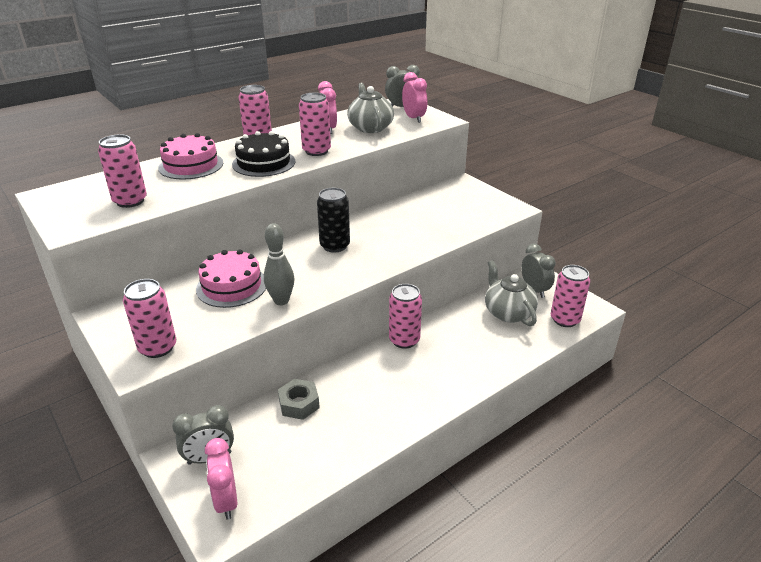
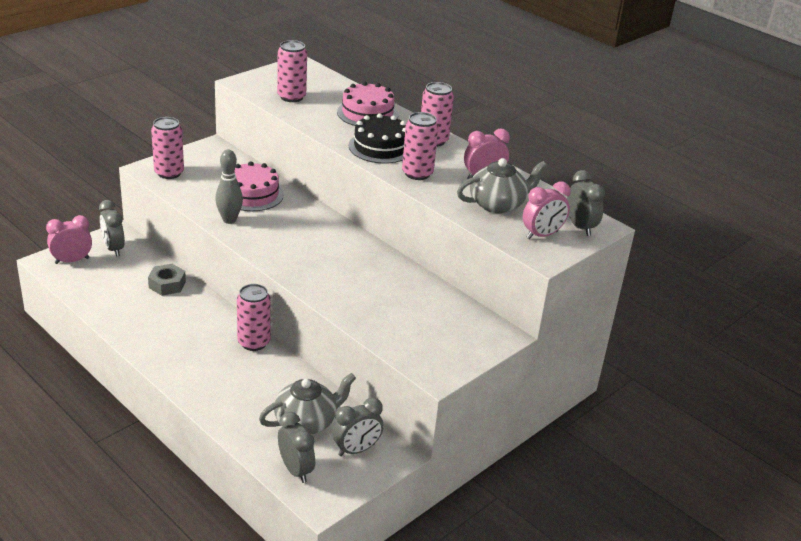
camera: 80 degrees right, 0 degrees up
black can [317,188,350,253] -> none
pink can [551,265,590,327] -> grey clock [278,412,315,483]

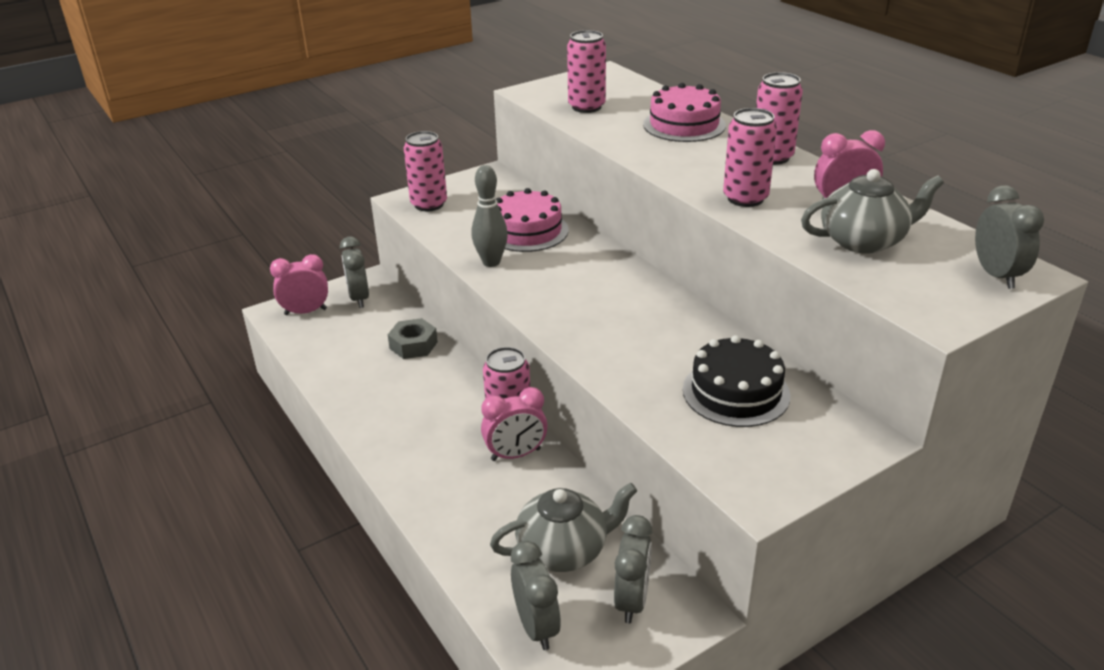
camera: 15 degrees right, 0 degrees up
grey clock [332,398,384,456] -> grey clock turned 60 degrees counterclockwise [614,515,652,624]
black cake [349,113,406,163] -> black cake moved to [683,335,791,427]
pink clock [523,182,571,239] -> pink clock moved to [481,387,548,461]

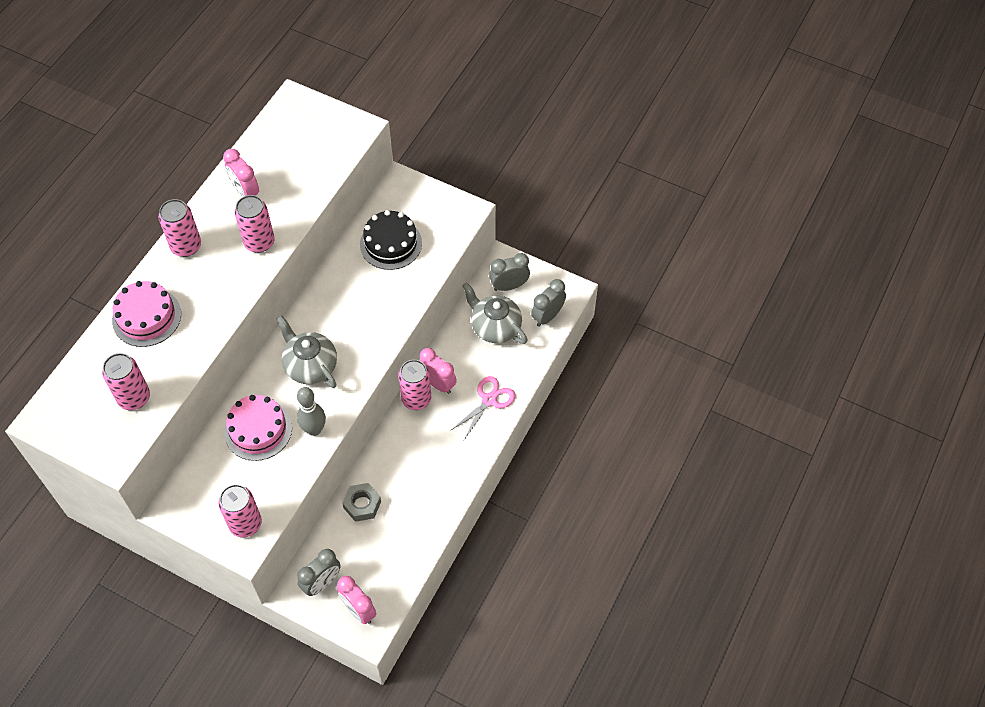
camera: 120 degrees left, 25 degrees up
grey teapot [801,169,944,254] -> grey teapot moved to [277,315,337,388]
grey clock [975,185,1044,289] -> none
none -> pink scissors [451,376,515,440]

